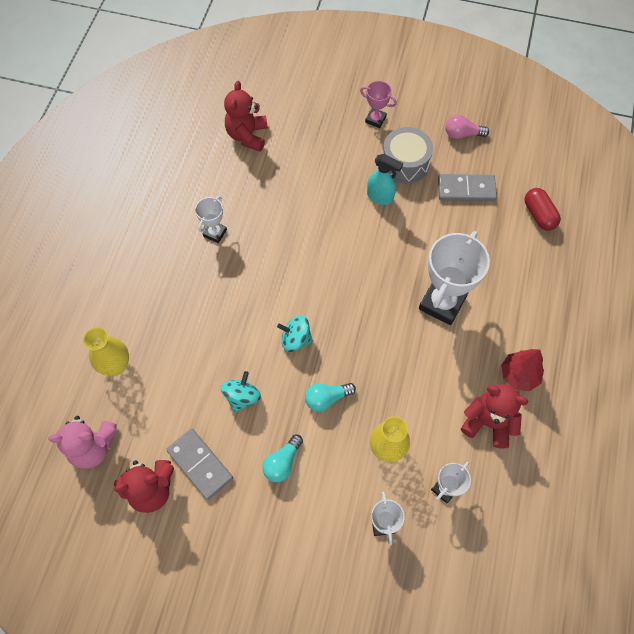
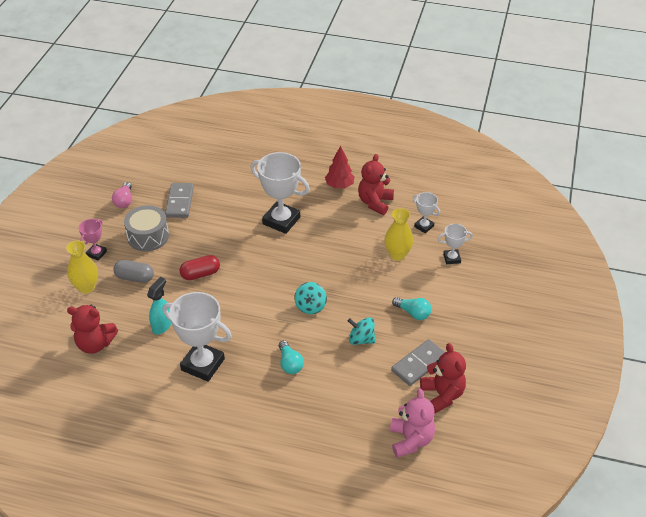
camera: 90 degrees left, 20 degrees down
yellow vase [83,327,129,376] -> yellow vase moved to [66,240,98,294]
white trophy [195,196,227,243] -> white trophy [163,292,232,382], size x1.96
turquoise light bulb [305,383,356,412] -> turquoise light bulb moved to [279,340,304,374]
turquoise spray bottle [367,154,403,205] -> turquoise spray bottle moved to [147,277,172,334]
red capsule [525,188,561,231] -> red capsule moved to [179,255,220,280]
none -> grey capsule [113,260,154,283]

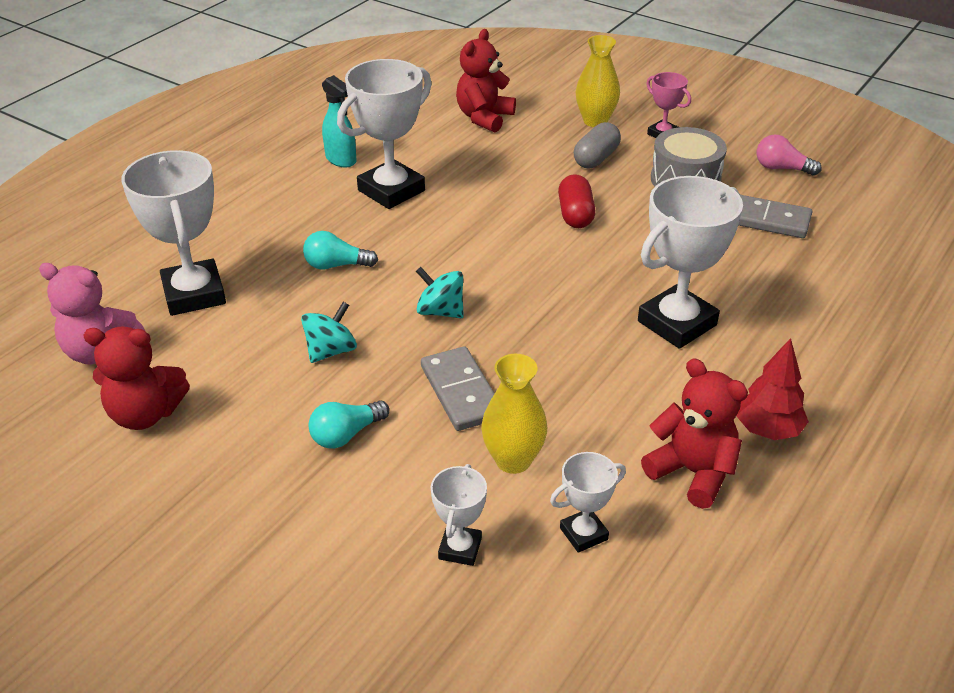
camera: 110 degrees right, 5 degrees down
turquoise spray bottle [147,277,172,334] -> turquoise spray bottle moved to [322,75,357,167]
grey domino [391,339,445,386] -> grey domino moved to [421,346,495,431]
none -> white trophy [121,150,226,316]

